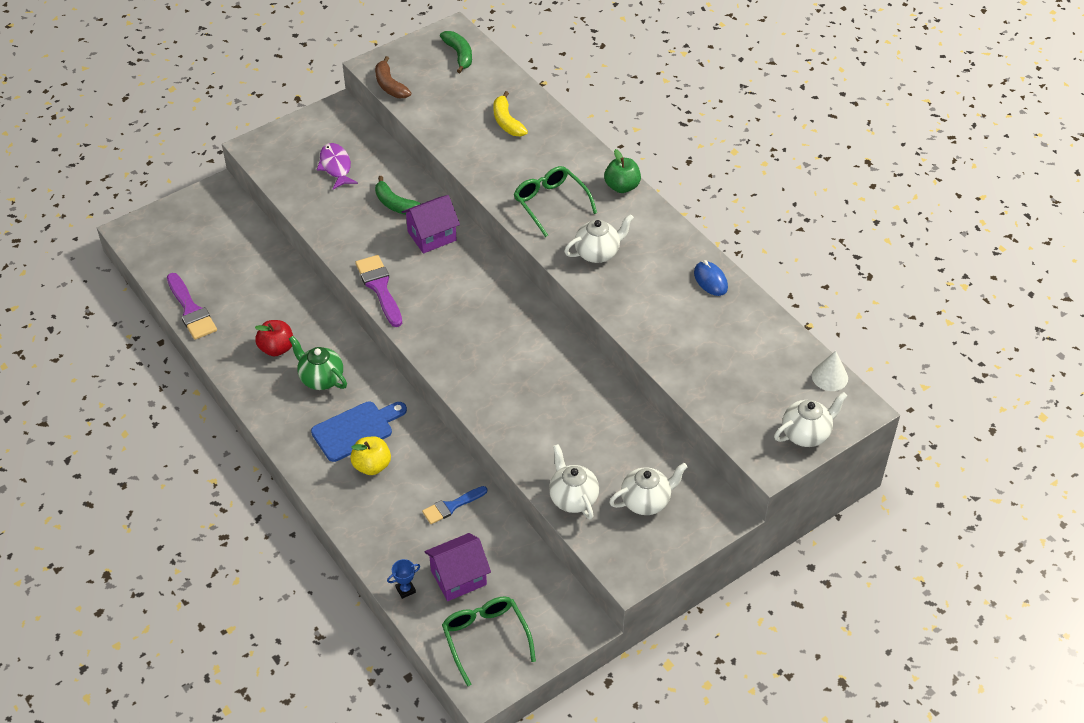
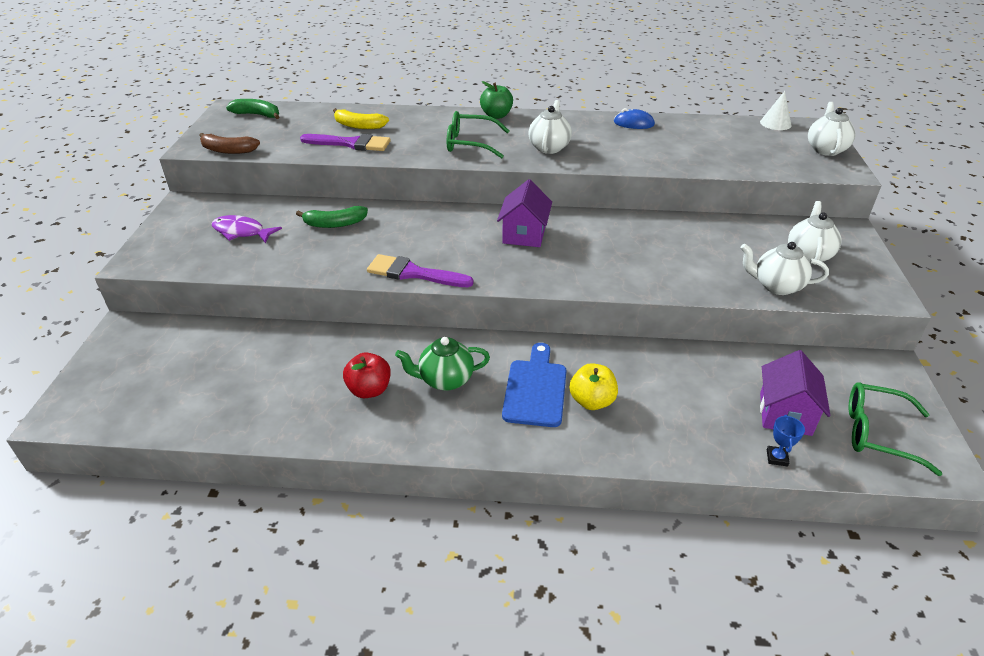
camera: 50 degrees left, 10 degrees down
purple brush [167,273,217,340] -> purple brush moved to [300,134,391,151]
purple house [402,195,460,254] -> purple house moved to [497,179,552,247]
blue brush [422,486,487,524] -> none

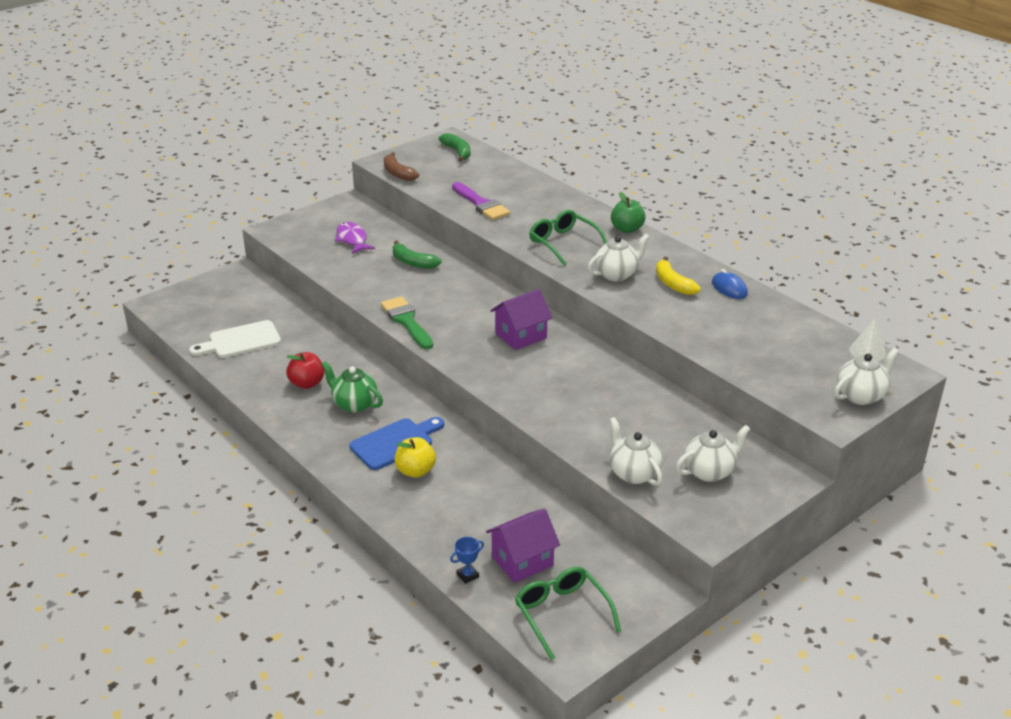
camera: 45 degrees right, 5 degrees down
yellow banana [333,108,389,129] -> yellow banana moved to [656,257,701,295]
purple brush [367,254,473,287] -> green brush [381,296,433,349]
none -> white cutting board [189,320,281,358]

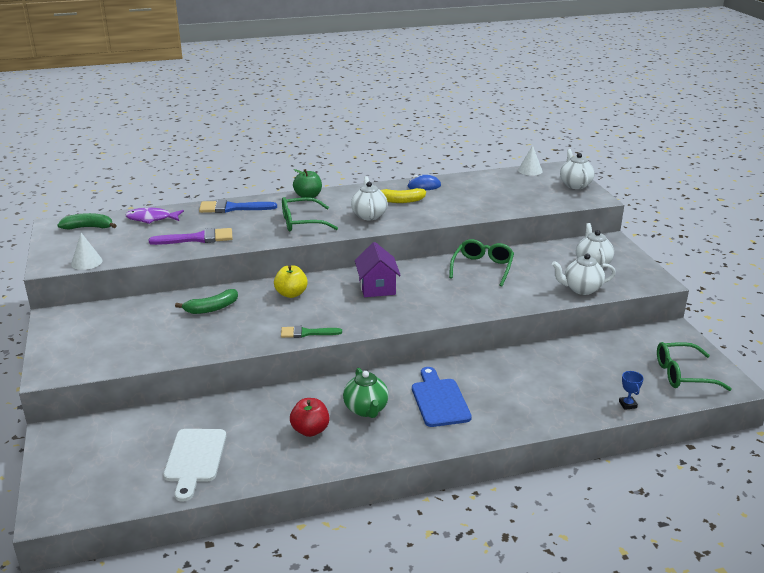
camera: 65 degrees left, 5 degrees down
green teapot [321,361,383,413] -> green teapot turned 75 degrees counterclockwise [343,368,389,418]
purple fish [335,222,375,254] -> purple fish moved to [125,208,184,224]
green brush [381,296,433,349] -> green brush [281,326,342,338], size x0.67
brown banana [384,152,419,181] -> white cone [71,233,103,270]
yellow apple [394,437,436,478] -> yellow apple moved to [274,265,308,298]
purple house [486,509,560,583] -> none
none -> blue brush [199,200,277,213]
none -> green glasses [449,239,514,287]

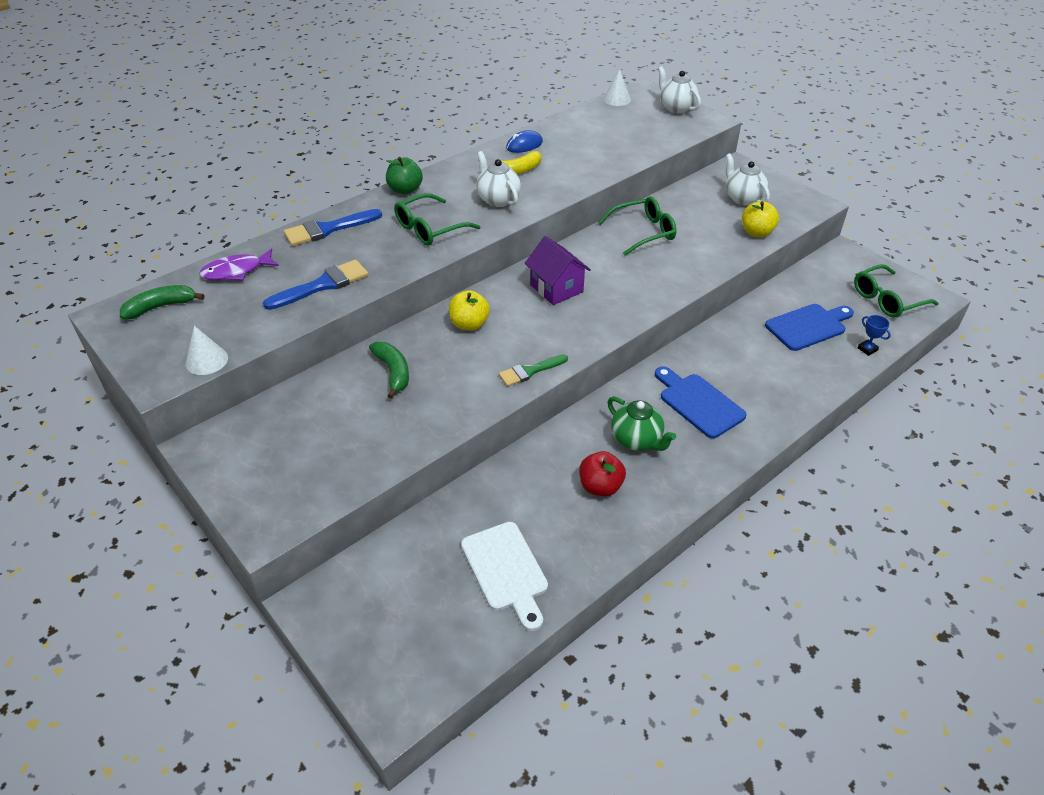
camera: 25 degrees left, 15 degrees up
purple brush [149,228,233,245] -> blue brush [263,260,369,310]
green banana [175,289,238,314] -> green banana turned 60 degrees counterclockwise [369,342,409,399]
green glasses [449,239,514,287] -> green glasses turned 75 degrees clockwise [598,196,677,256]
white teapot [552,254,616,295] -> yellow apple [742,201,779,237]
none -> blue cutting board [765,304,854,351]

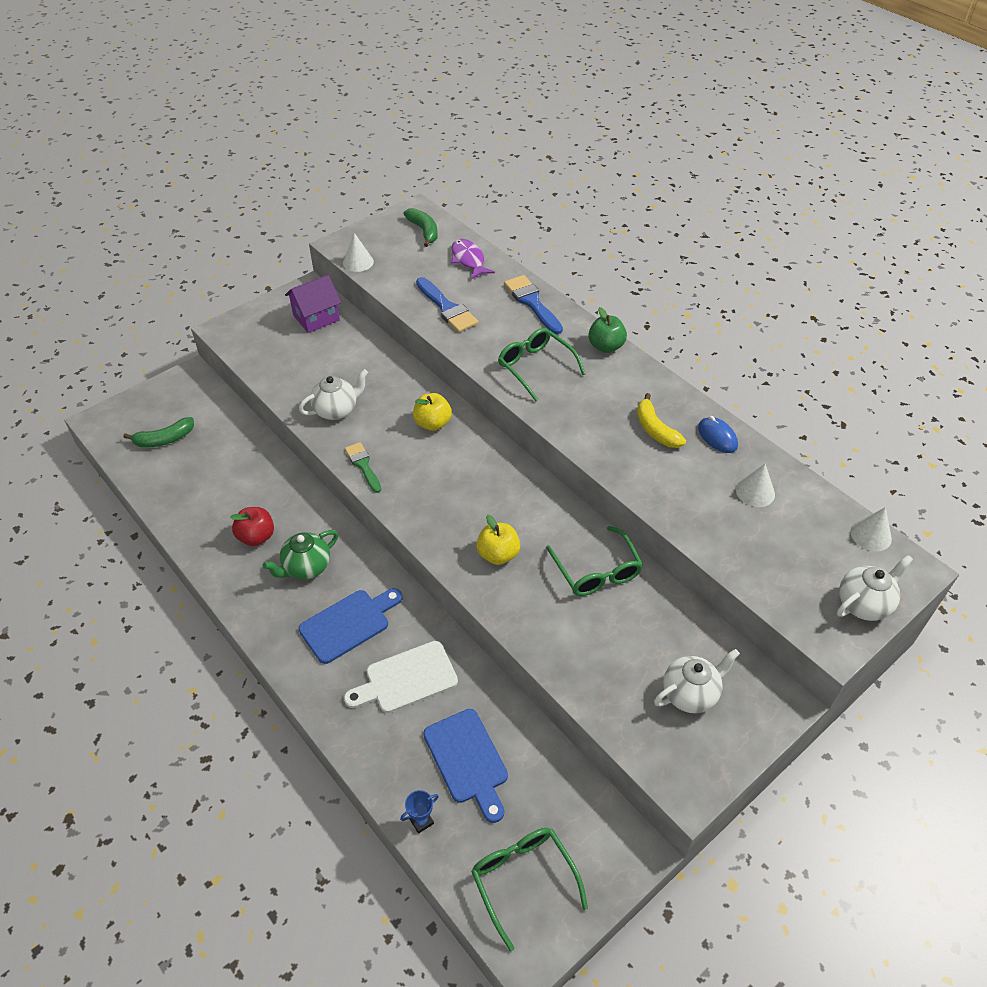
camera: 90 degrees right, 5 degrees up
green banana [369,342,409,399] -> green banana moved to [123,417,194,448]
white cutting board [461,522,548,631] -> white cutting board moved to [344,641,458,713]
white teapot [476,151,521,207] -> white teapot moved to [299,369,368,420]
purple house [525,236,591,305] -> purple house moved to [285,275,341,333]
yellow apple [742,201,779,237] -> yellow apple moved to [476,515,520,565]
none -> white cone [736,464,775,507]

